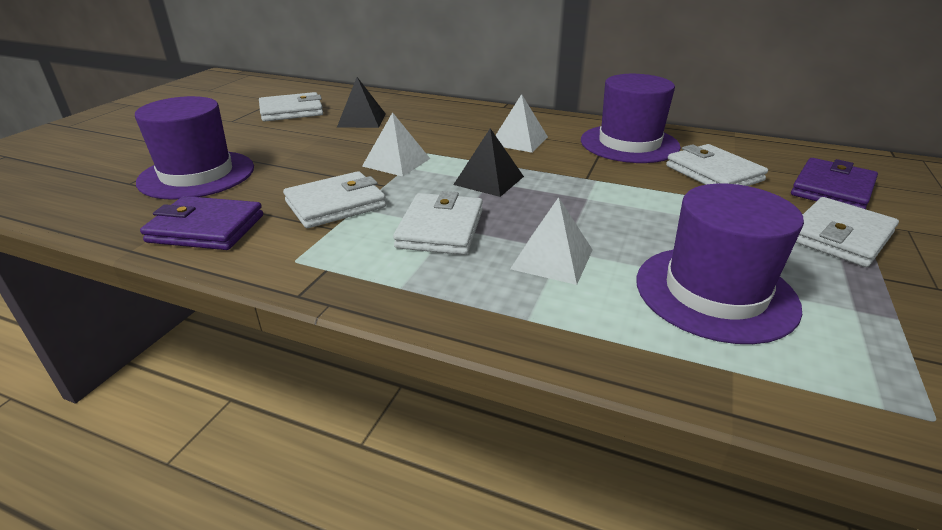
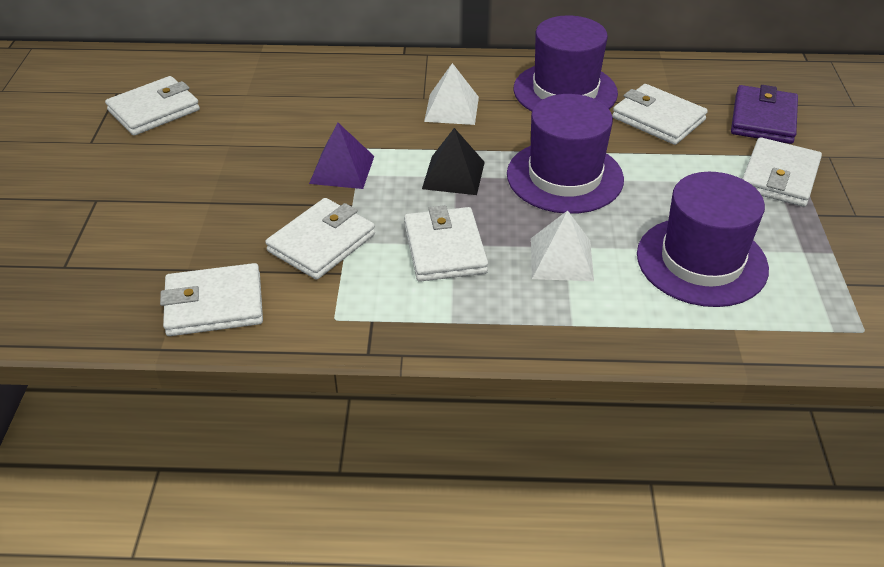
camera: 20 degrees left, 10 degrees up
purple hat [135,96,254,200] -> purple hat moved to [507,94,624,214]
purple wallet [140,196,263,250] -> white wallet [160,263,263,336]
black pyramid [337,77,386,128] -> none
white pyramid [362,112,430,177] -> purple pyramid [309,123,374,189]

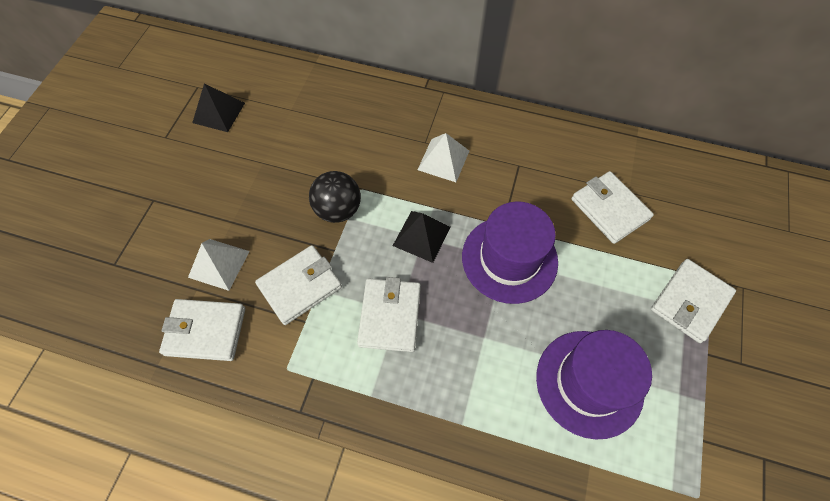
camera: 15 degrees right, 20 degrees up
white wallet [105,76,200,136] -> black pyramid [192,84,245,132]
purple pyramid [309,123,374,189] -> black ball [309,171,361,223]
purple hat [514,15,618,111] -> none
white pyramid [531,210,594,281] -> white pyramid moved to [188,239,250,291]
purple wallet [731,85,798,144] -> none

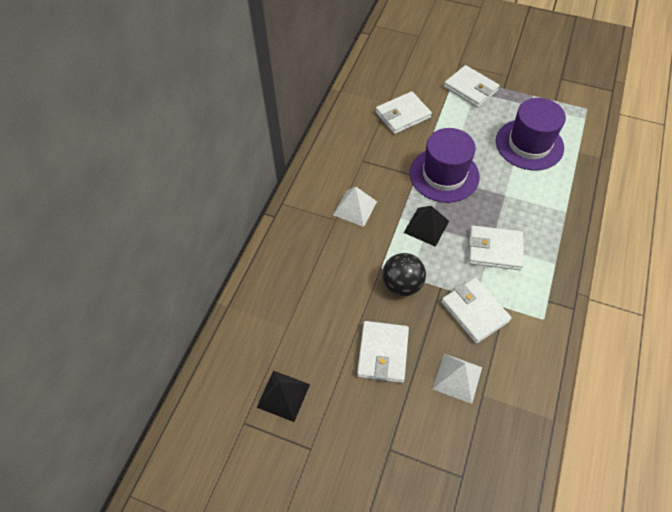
camera: 85 degrees left, 5 degrees down
white wallet [159,299,245,361] -> white wallet moved to [357,321,409,383]

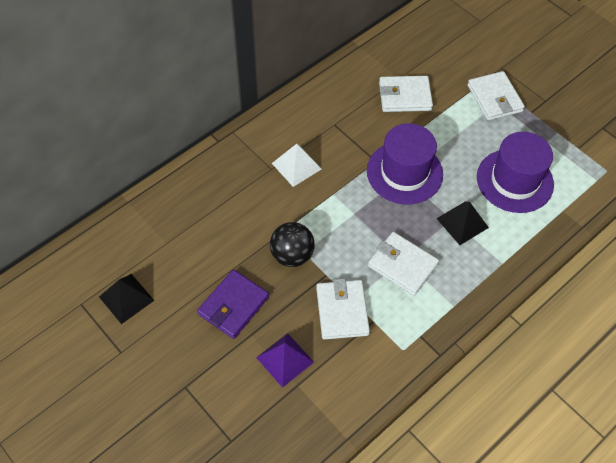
camera: 25 degrees right, 0 degrees up
white wallet [357,321,409,383] -> purple wallet [197,270,269,339]
black pyramid [404,206,449,247] -> black pyramid moved to [436,201,489,245]
white pyramid [433,354,482,404] -> purple pyramid [256,333,314,388]

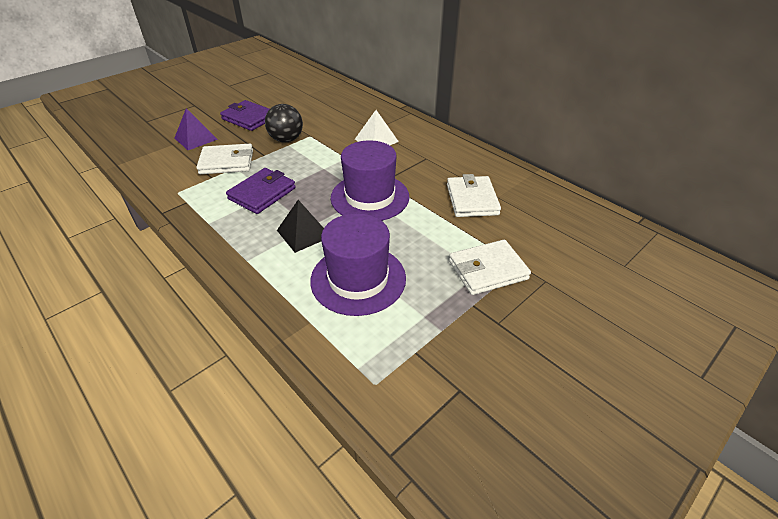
camera: 90 degrees right, 15 degrees down
black pyramid [99,274,155,324] -> none
white wallet [368,232,439,296] -> purple wallet [226,168,296,214]

